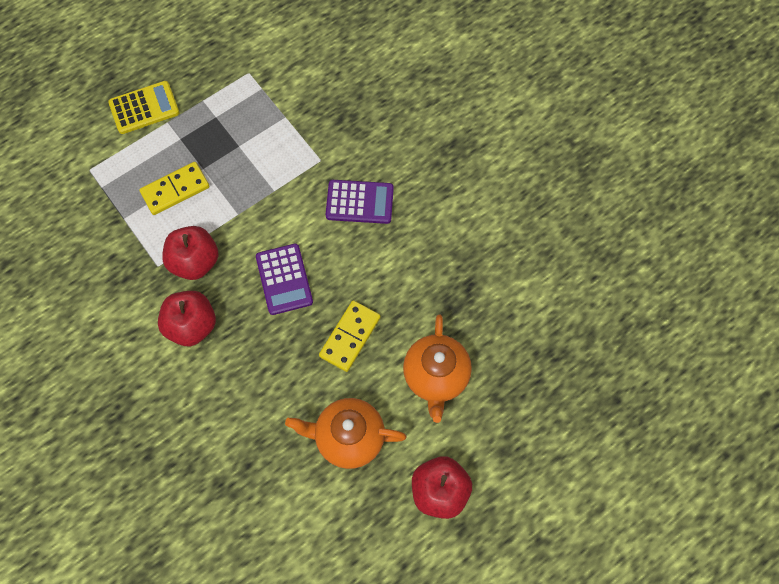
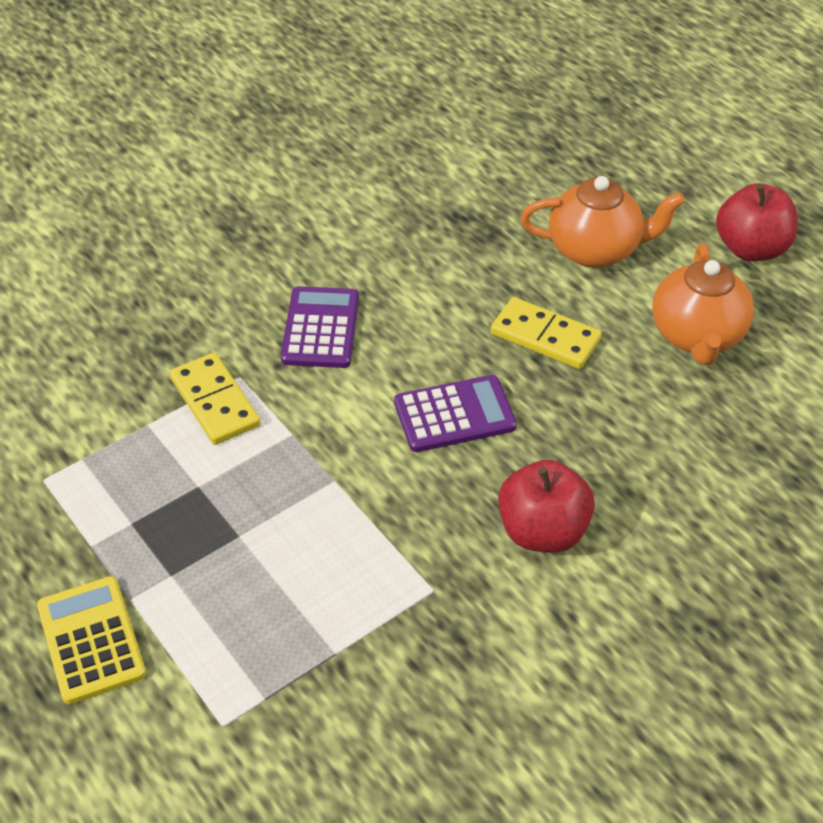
camera: 90 degrees left, 20 degrees down
yellow domino [139,162,210,215] -> yellow domino moved to [170,353,260,445]
red apple [162,226,219,280] -> none

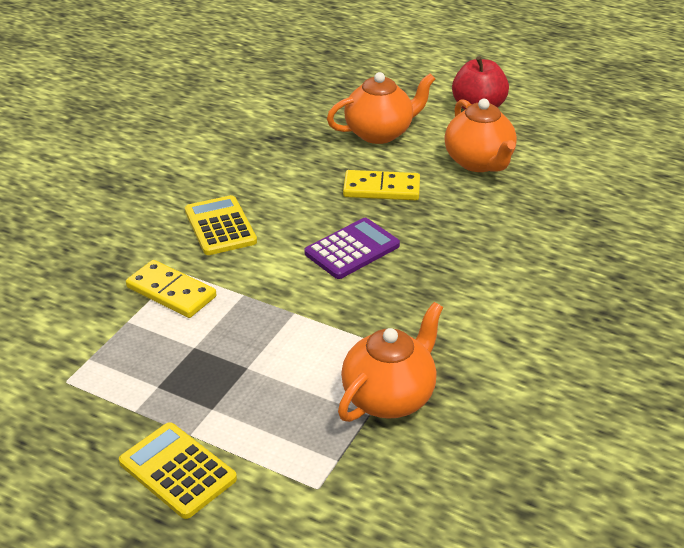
camera: 25 degrees left, 10 degrees down
purple calculator [281,286,359,368] -> yellow calculator [185,195,257,255]
red apple [498,460,595,553] -> none
none -> orange teapot [338,302,443,422]

